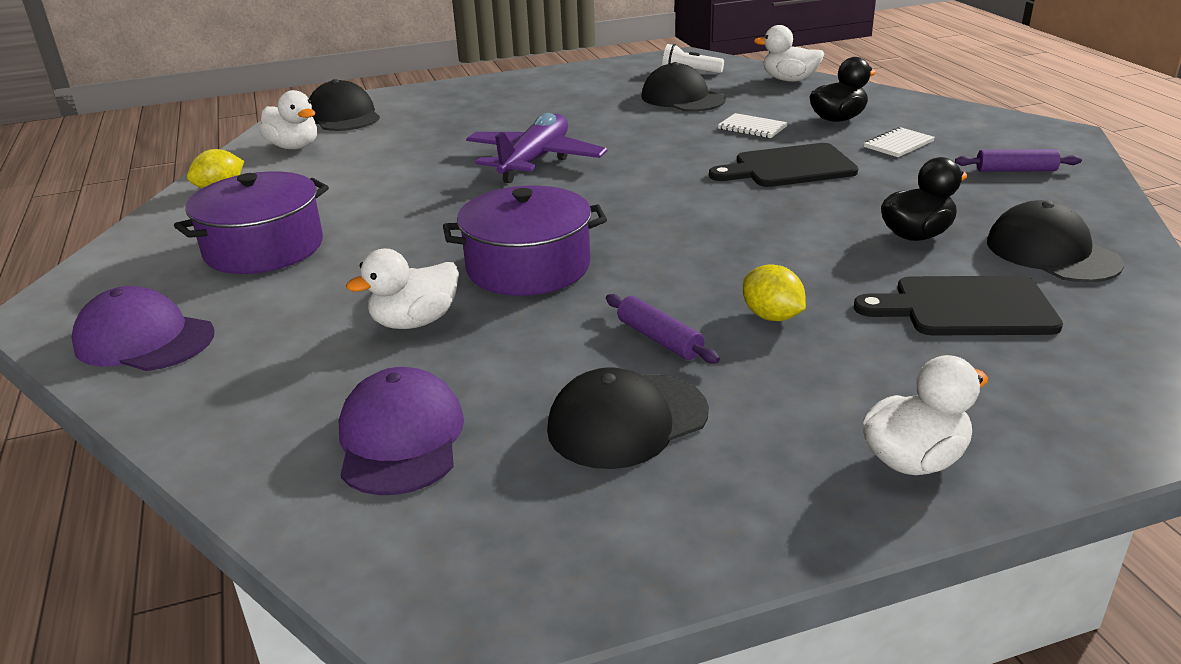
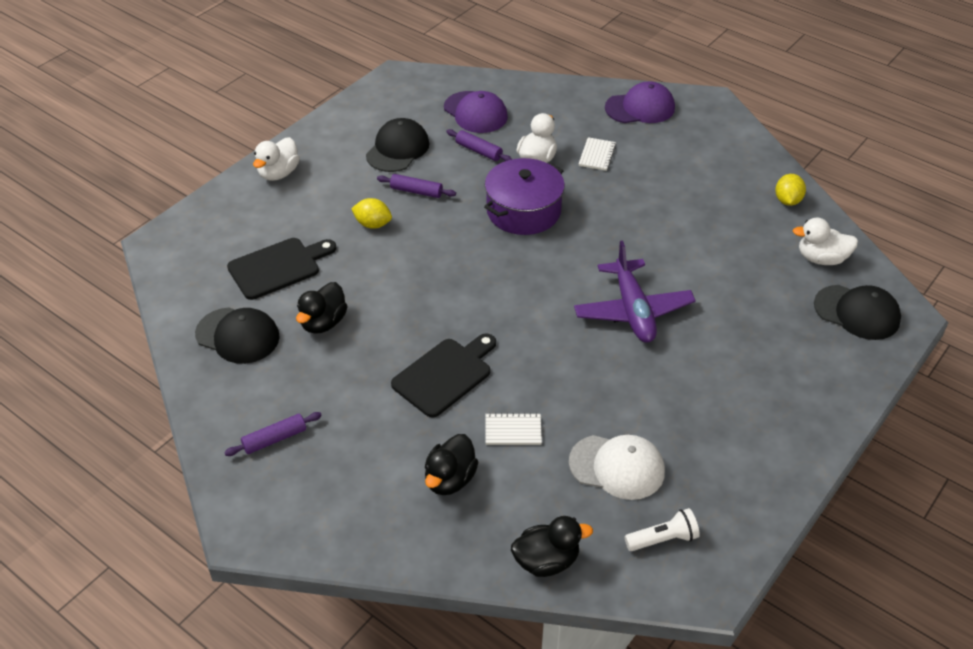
camera: 145 degrees right, 15 degrees up
purple pot [174,171,329,274] -> none
black cap [641,62,726,112] -> white cap [569,435,665,500]
white duck [754,25,824,82] -> black duck [511,516,593,577]
white notebook [864,127,935,157] -> white notebook moved to [579,137,616,171]
none -> purple rolling pin [446,129,512,161]

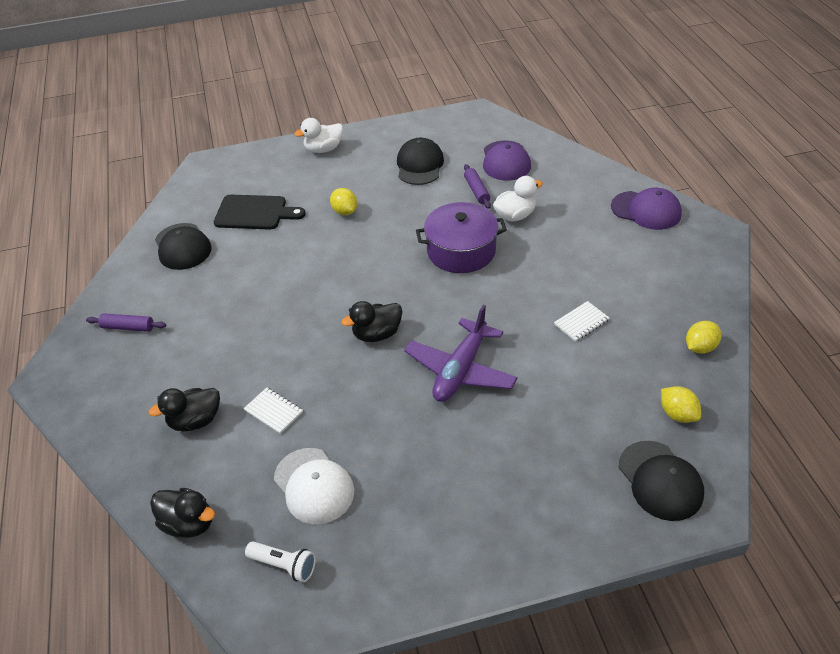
camera: 40 degrees right, 0 degrees up
black duck [296,282,347,334] -> black duck moved to [341,301,403,342]
black cap [366,118,429,172] -> black cap turned 60 degrees counterclockwise [397,138,444,185]
purple rolling pin [377,174,456,198] -> none
black cutting board [391,333,496,418] -> none
white notebook [579,137,616,171] -> white notebook moved to [554,301,609,342]
white duck [793,218,858,265] -> yellow lemon [661,386,701,423]

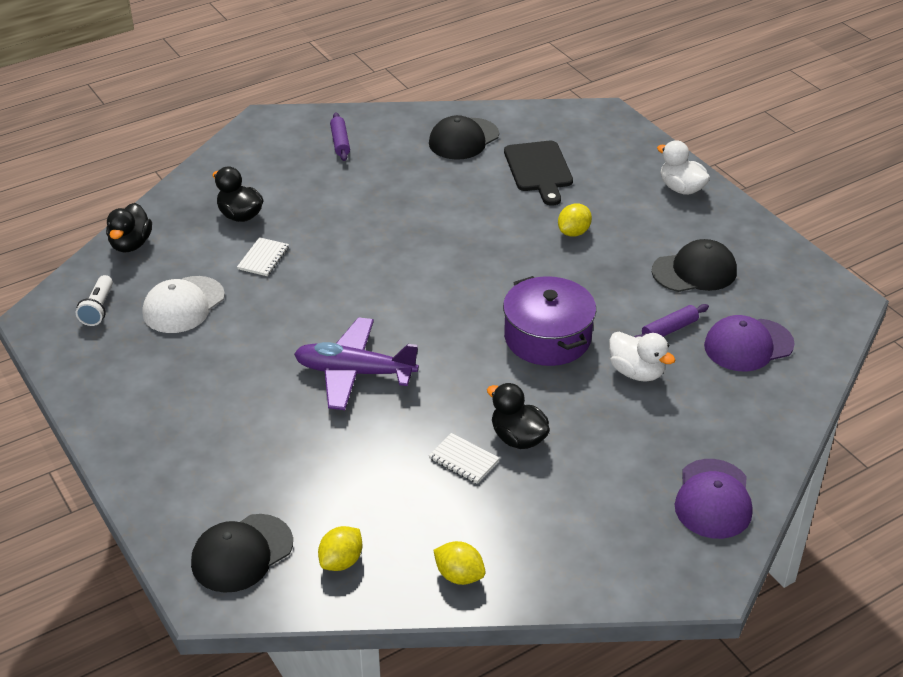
camera: 70 degrees right, 5 degrees down
black duck [341,301,403,342] -> black duck moved to [487,383,550,449]

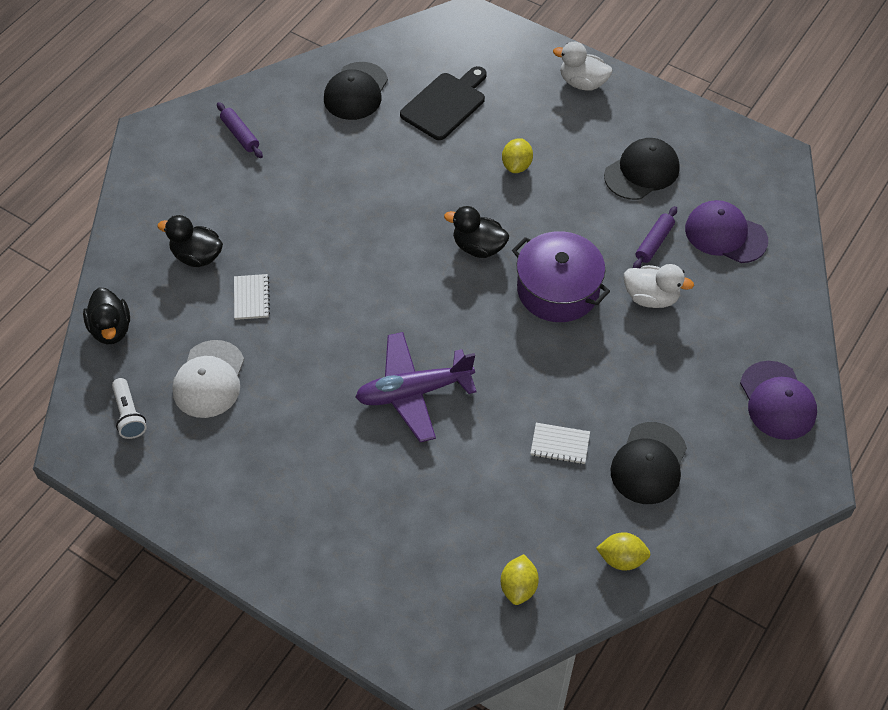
camera: 25 degrees left, 15 degrees up
black cap [191,514,293,593] -> black cap moved to [610,422,687,504]
black duck [487,383,550,449] -> black duck moved to [444,206,509,258]
black cutting board [504,141,573,206] -> black cutting board turned 105 degrees counterclockwise [400,66,487,140]
purple cap [704,315,795,371] -> purple cap turned 75 degrees clockwise [685,200,768,263]

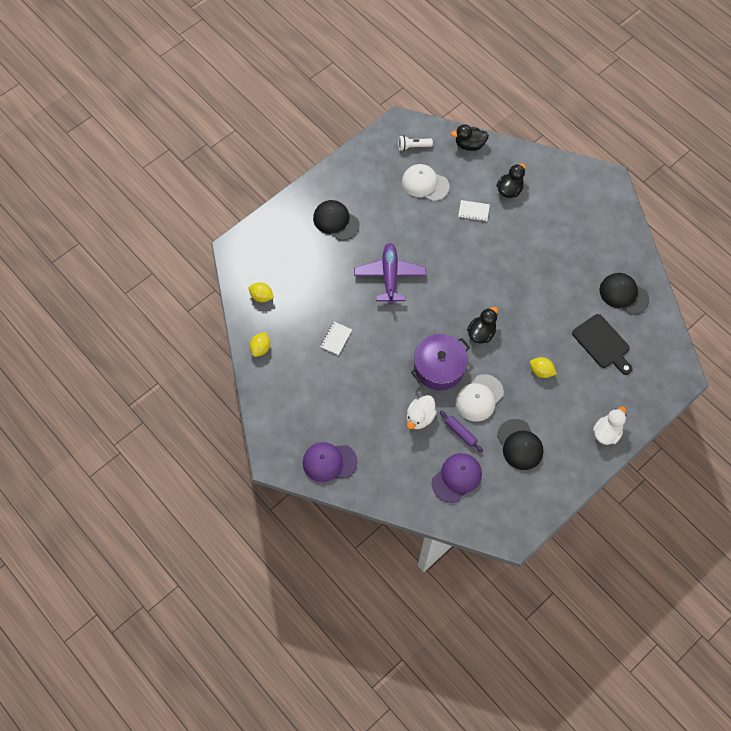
camera: 105 degrees right, 10 degrees up
purple rolling pin [217,102,263,158] -> none
black cap [610,422,687,504] -> black cap moved to [313,200,360,241]
none -> white cap [456,374,504,422]

